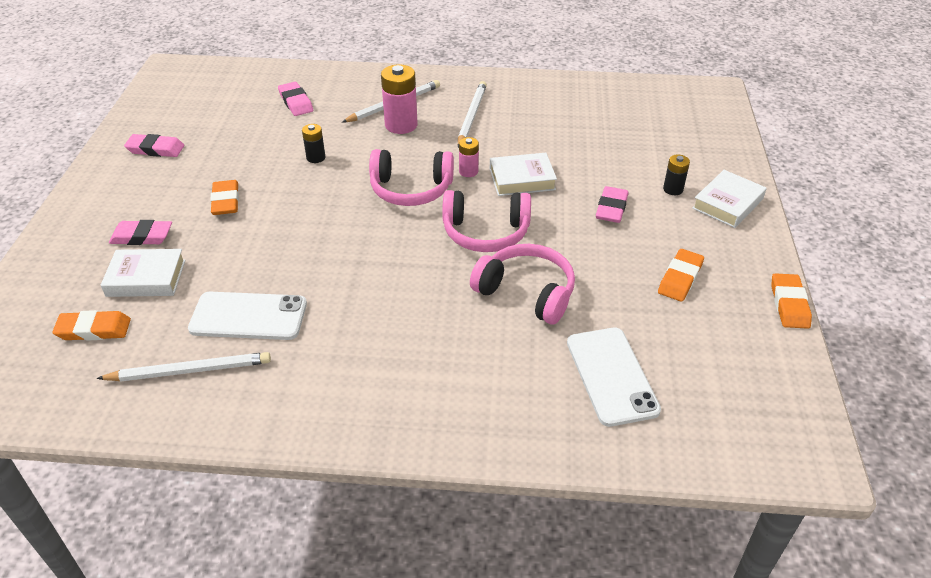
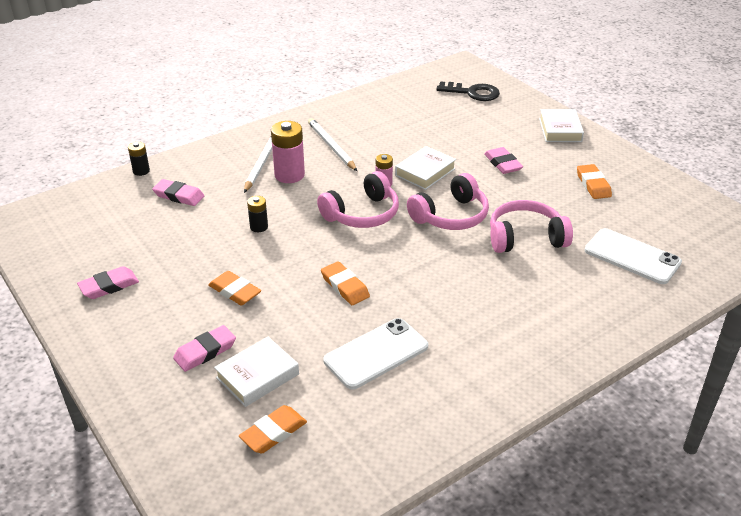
camera: 40 degrees left, 5 degrees down
white pencil [96,352,271,382] -> none
black battery [663,154,690,195] -> black battery moved to [128,142,150,176]
orange eraser [771,273,812,329] -> orange eraser moved to [321,261,370,305]
none -> black key [436,81,500,101]

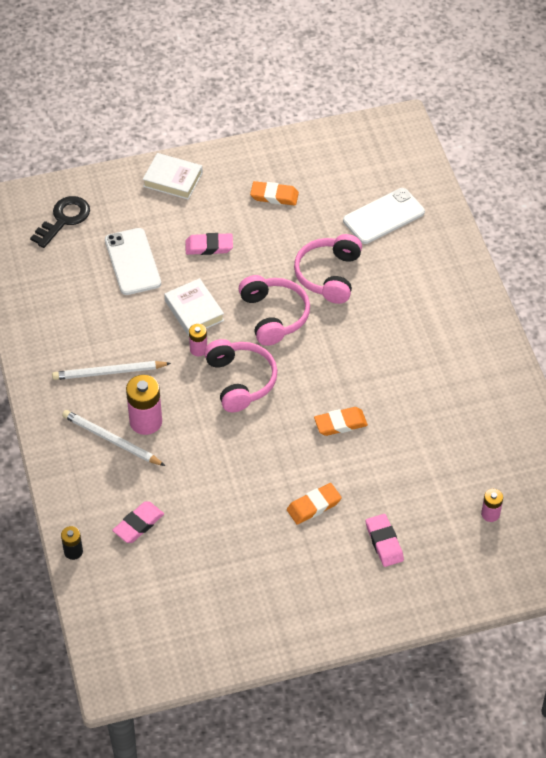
camera: 70 degrees left, 15 degrees up
pink eraser [77,266,139,299] -> none
white book [214,337,299,407] -> none
orange eraser [239,405,307,453] -> pink battery [481,489,503,522]
black battery [247,196,268,232] -> none
white phone [323,318,428,389] -> white phone moved to [105,228,161,295]

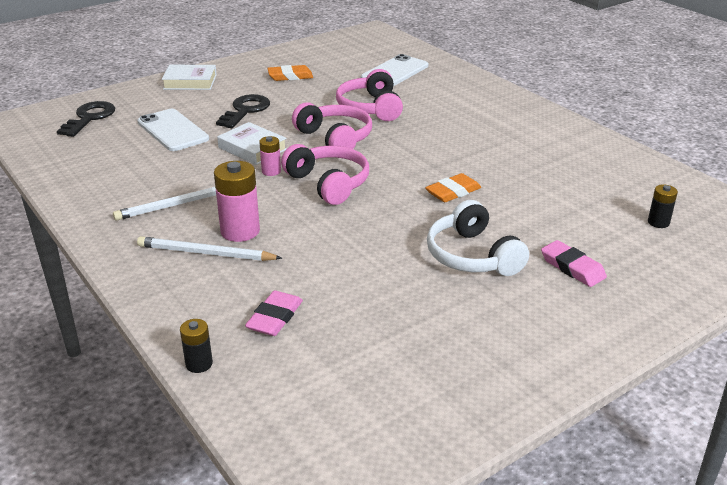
camera: 20 degrees left, 20 degrees down
pink eraser [185,233,233,255] -> black key [216,94,270,128]
orange eraser [287,483,342,525] -> white headphones [427,200,529,276]
pink battery [481,489,503,522] -> black battery [648,185,678,228]

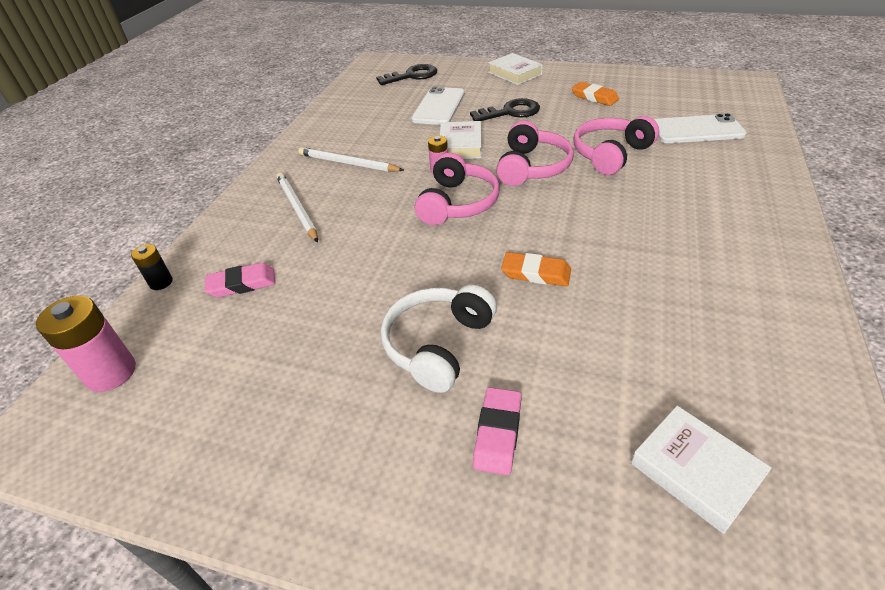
camera: 55 degrees right, 10 degrees up
pink battery [214,161,260,242] -> pink battery moved to [36,295,136,392]
black battery [648,185,678,228] -> white book [631,406,772,534]

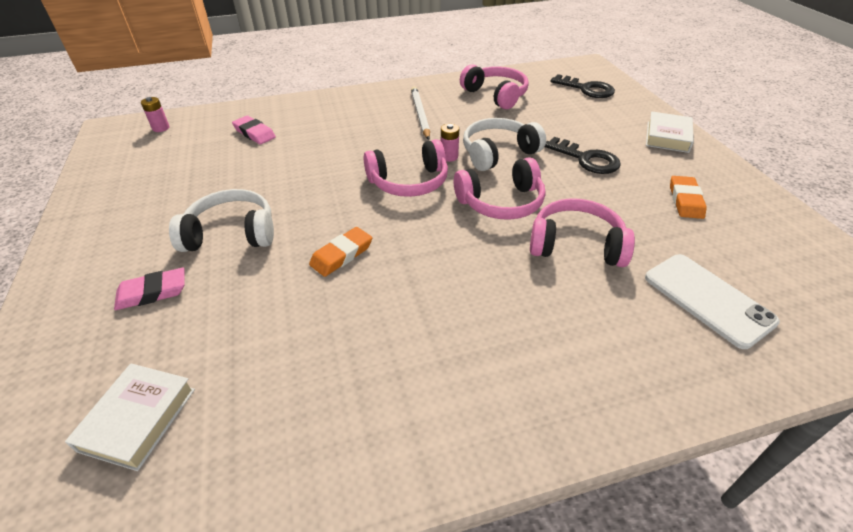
camera: 55 degrees right, 0 degrees up
pink battery [36,295,136,392] -> pink battery [141,97,170,132], size x0.55
black battery [131,244,173,290] -> none
white pencil [276,173,318,242] -> none
white phone [411,86,465,125] -> none
white book [440,121,482,159] -> white headphones [463,118,546,171]
orange eraser [501,252,571,286] -> orange eraser turned 60 degrees clockwise [309,227,372,277]
none -> pink headphones [460,64,529,109]

